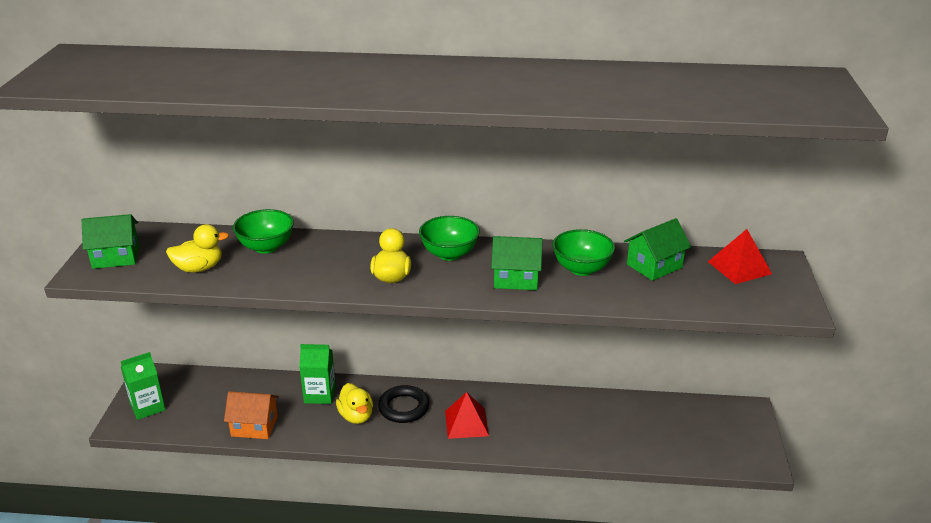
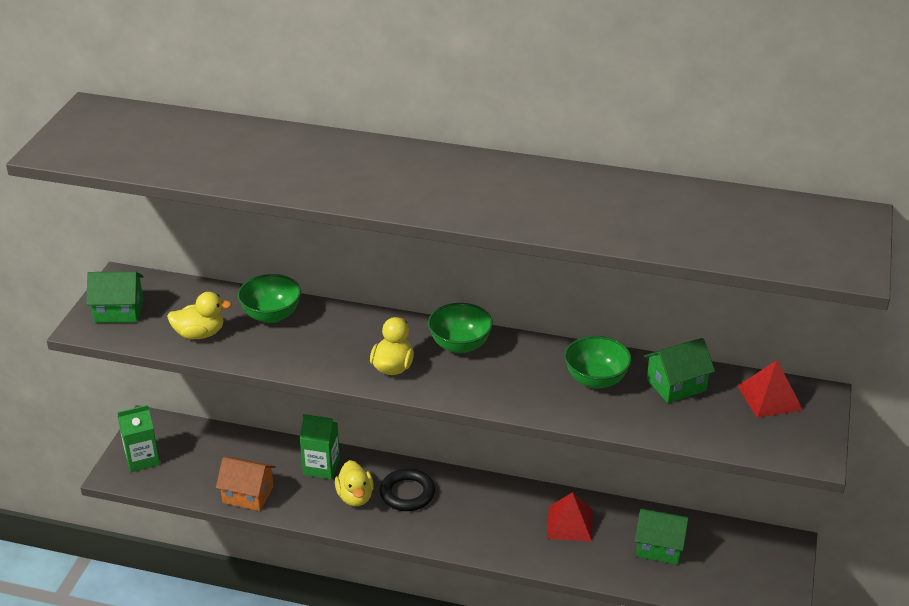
camera: 10 degrees right, 5 degrees up
red pyramid [445,392,489,439] -> red pyramid moved to [547,492,593,542]
green house [491,236,543,290] -> green house moved to [635,508,689,565]

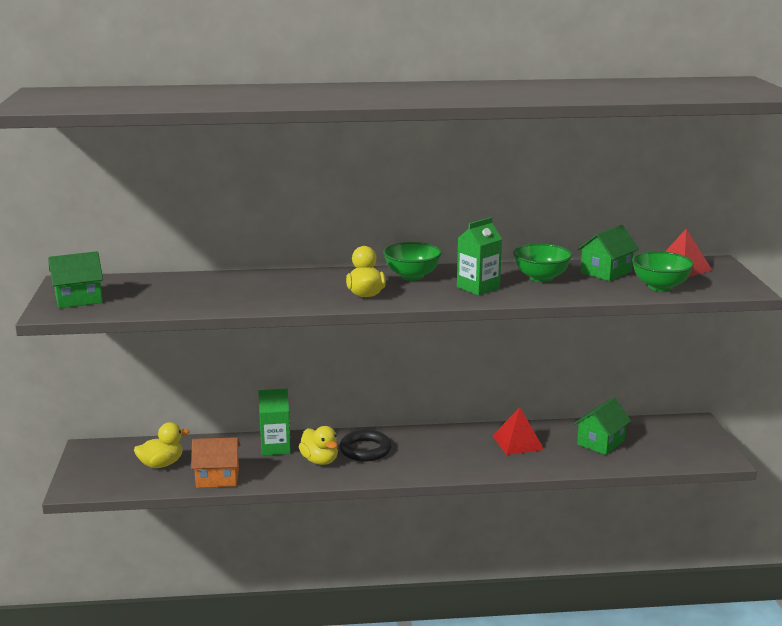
camera: 20 degrees left, 15 degrees down
green carton [118,405,160,472] -> green carton moved to [457,217,502,296]
yellow duck [167,292,232,339] -> yellow duck moved to [134,422,189,468]
green bowl [238,274,301,323] -> green bowl moved to [632,251,694,291]
green house [635,508,689,565] -> green house turned 45 degrees counterclockwise [574,398,631,455]

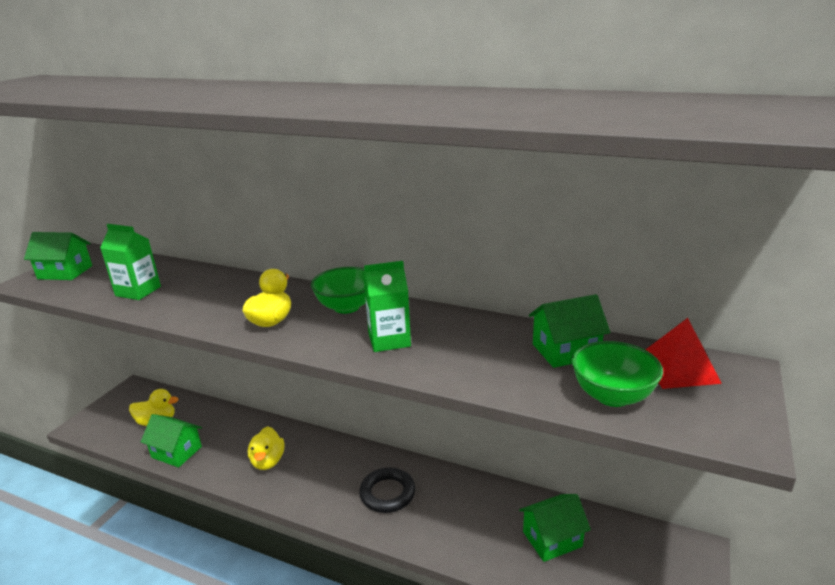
camera: 30 degrees right, 5 degrees up
orange house [191,437,241,488] -> green house [141,414,202,468]
green carton [258,389,291,456] -> green carton moved to [100,224,161,300]
black ring [340,430,392,462] -> black ring moved to [359,468,415,513]
red pyramid [493,407,544,455] -> none
green bowl [513,243,572,282] -> none

